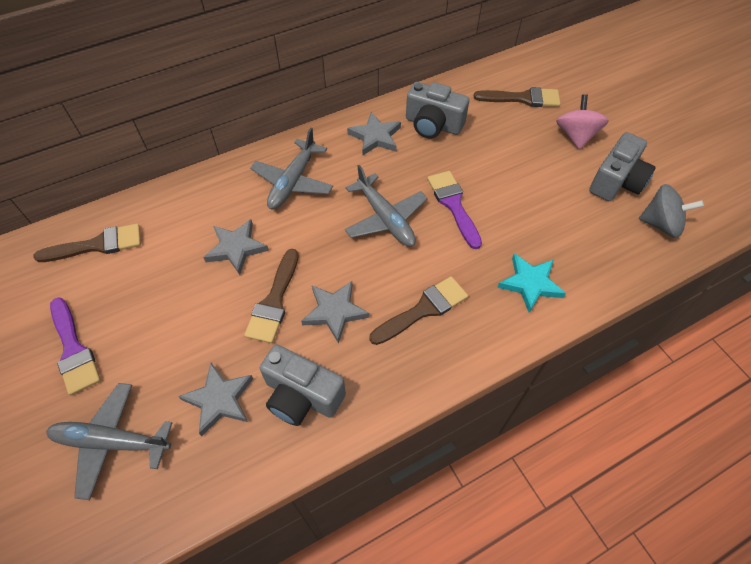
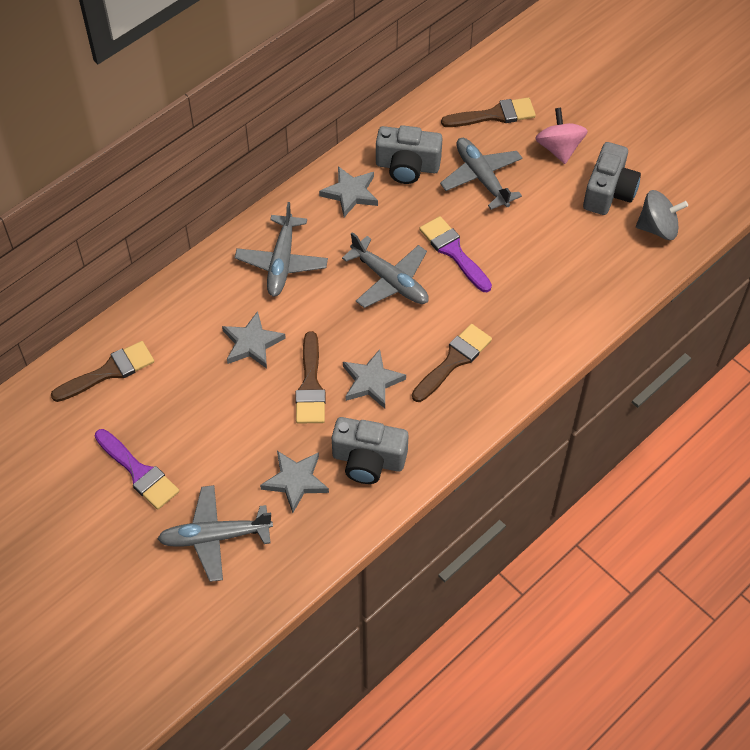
camera: 15 degrees left, 0 degrees up
turquoise star [497,254,566,313] -> none
none -> grey plane [440,138,523,210]

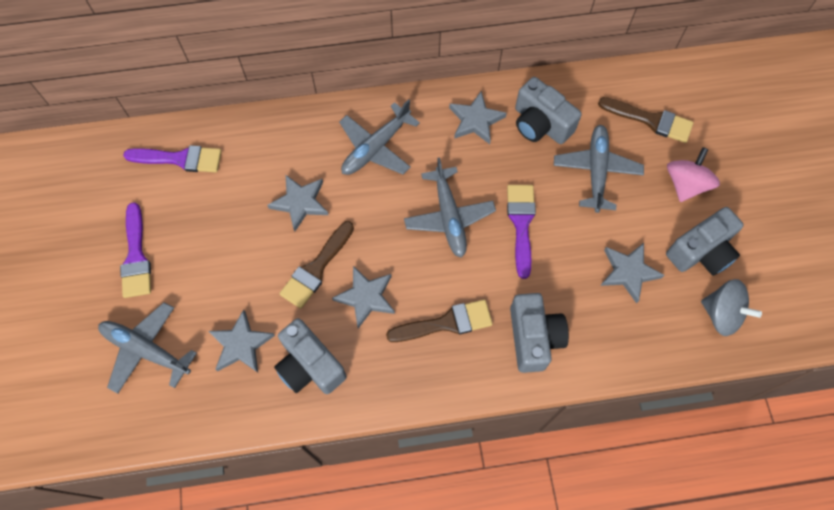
camera: 35 degrees right, 10 degrees up
brown brush [51,341,154,402] -> purple brush [123,145,222,172]
none -> grey camera [510,293,569,373]
none -> grey star [600,243,665,304]

